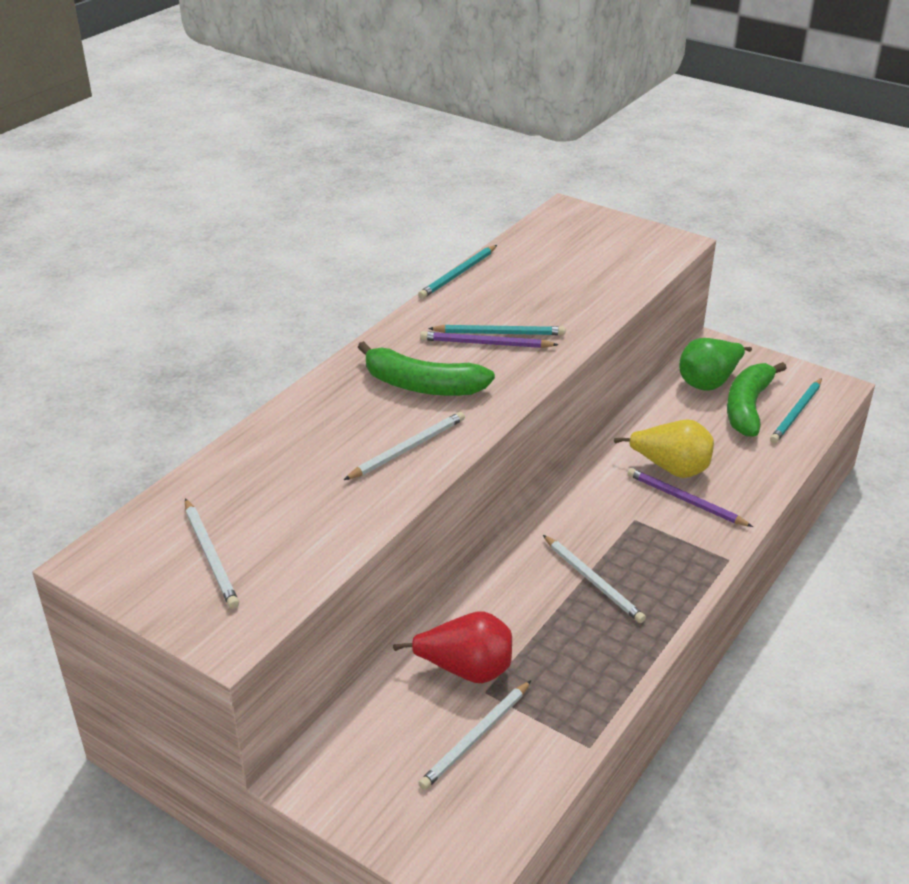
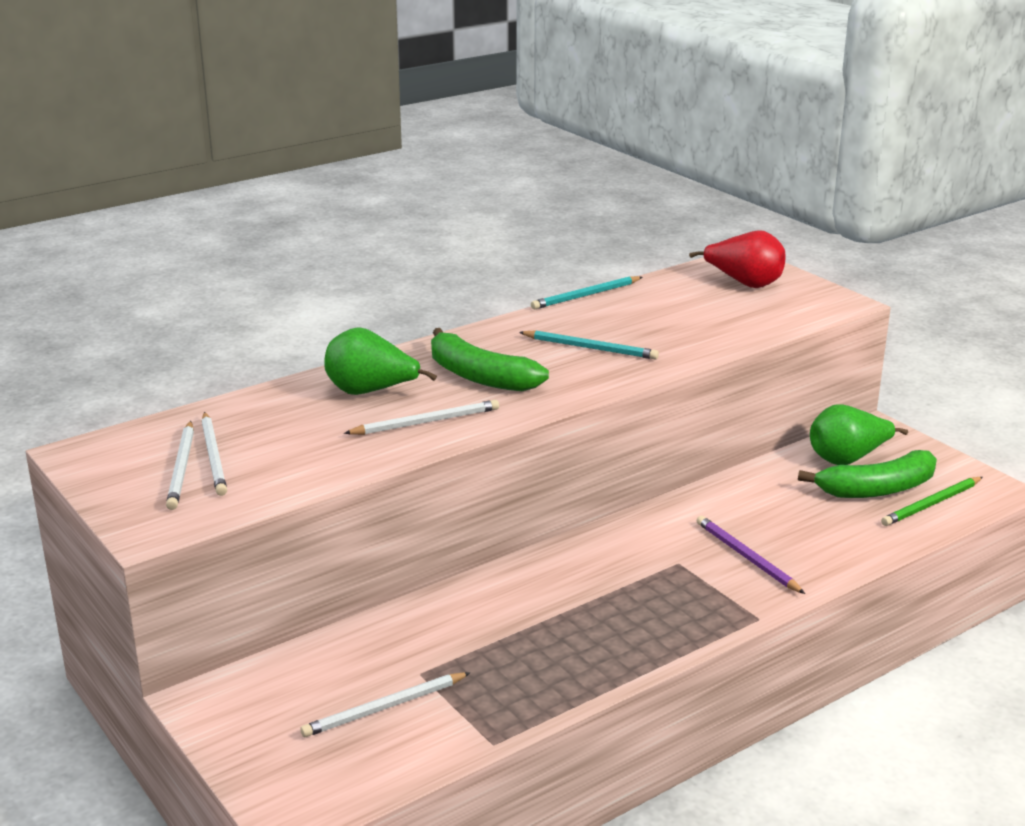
camera: 20 degrees right, 10 degrees down
red pear [393,611,512,683] -> red pear moved to [689,230,786,288]
purple pencil [420,331,558,348] -> none
white pencil [543,535,646,623] -> white pencil moved to [201,412,227,496]
yellow pear [614,419,714,478] -> none
green banana [727,362,787,436] -> green banana turned 150 degrees counterclockwise [798,450,937,498]
turquoise pencil [770,378,822,443] -> green pencil [881,477,983,526]
none -> green pear [324,327,437,395]

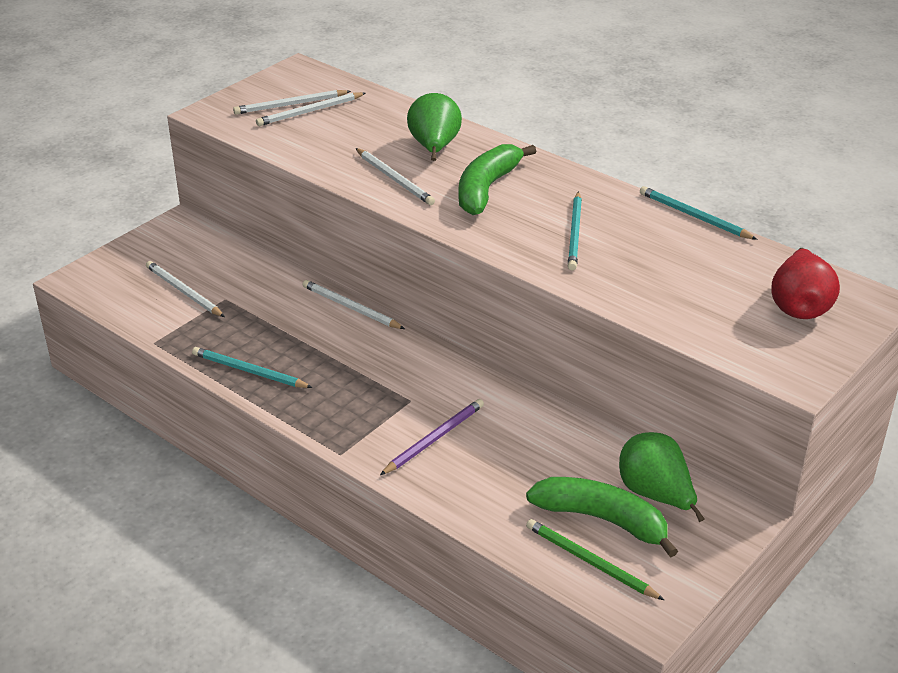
camera: 75 degrees right, 10 degrees up
green banana [798,450,937,498] -> green banana turned 150 degrees clockwise [526,477,678,558]
none -> turquoise pencil [192,347,313,388]
none -> white pencil [302,280,405,329]

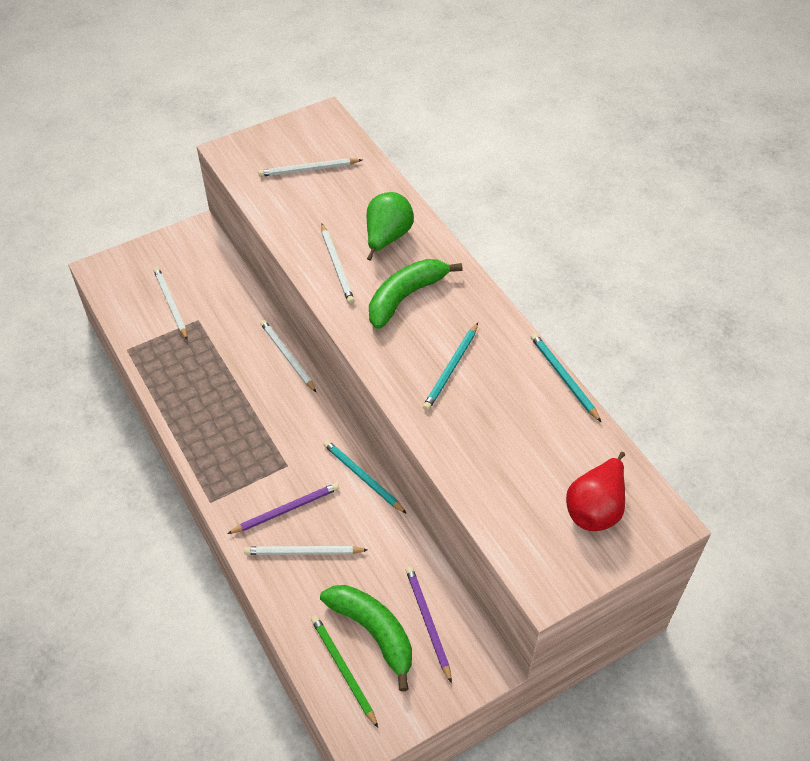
camera: 20 degrees right, 15 degrees up
turquoise pencil [192,347,313,388] -> turquoise pencil moved to [323,440,407,514]
white pencil [233,90,351,115] -> white pencil moved to [244,546,367,555]
green pear [619,432,705,522] -> purple pencil [406,566,452,683]

